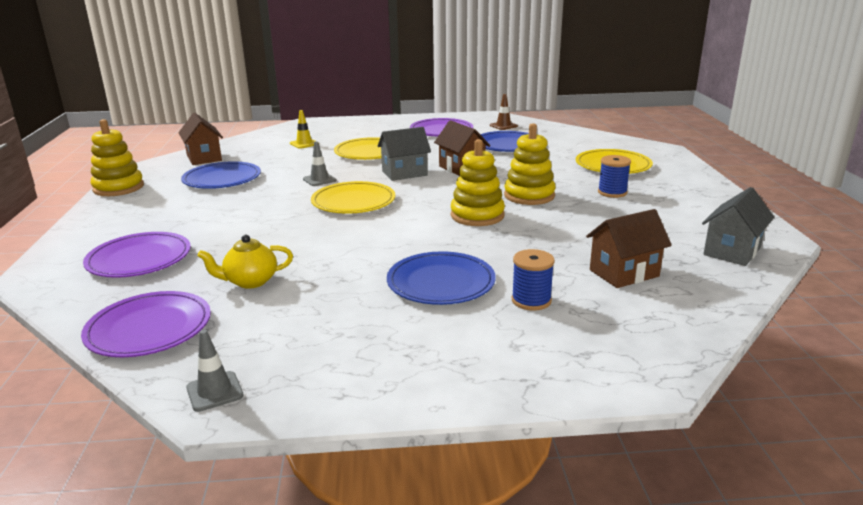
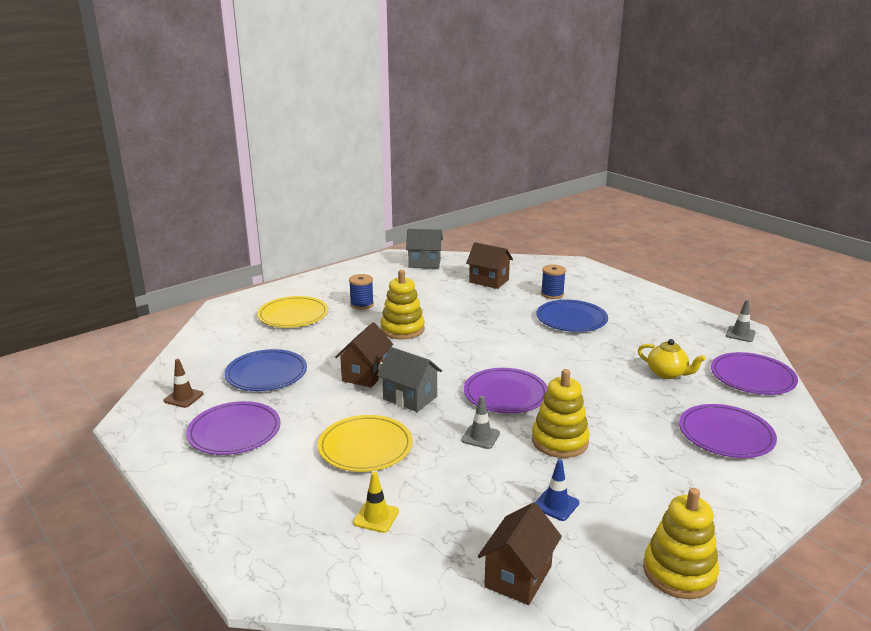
camera: 125 degrees left, 0 degrees up
blue plate [181,161,261,189] -> blue traffic cone [535,460,579,521]
yellow plate [311,181,396,213] -> purple plate [464,368,548,414]
yellow stacking toy [451,139,505,226] -> yellow stacking toy moved to [532,369,590,458]

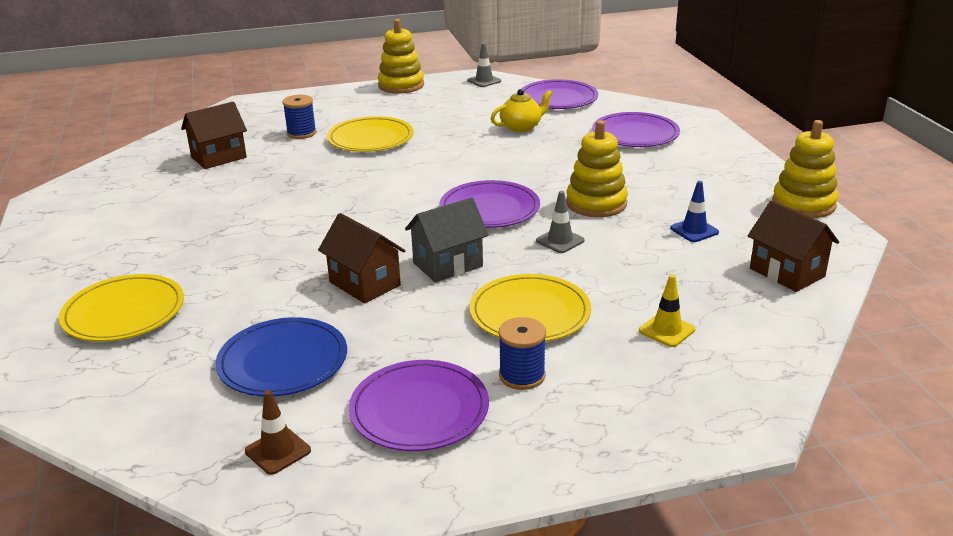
camera: 65 degrees left, 5 degrees up
blue spool [349,274,374,310] -> blue spool moved to [498,317,546,390]
yellow stacking toy [380,270,425,339] -> yellow stacking toy moved to [378,19,424,94]
grey house [406,229,443,269] -> none
blue plate [536,300,608,332] -> yellow plate [327,116,413,152]

